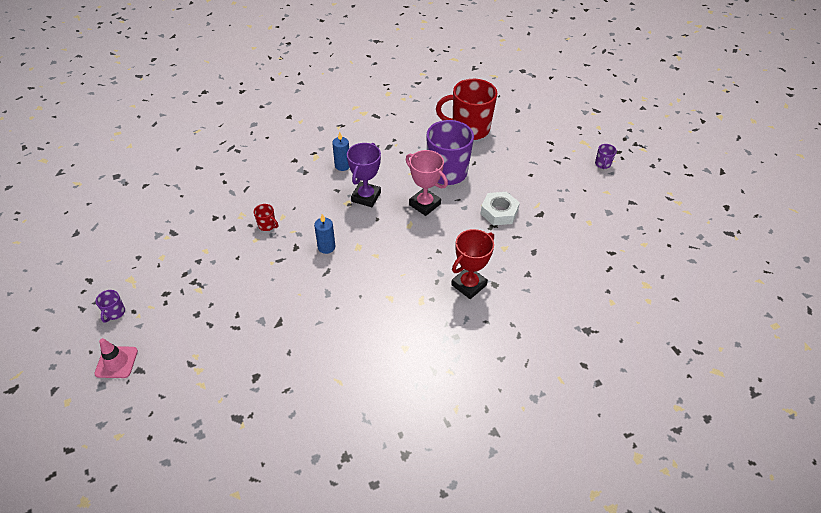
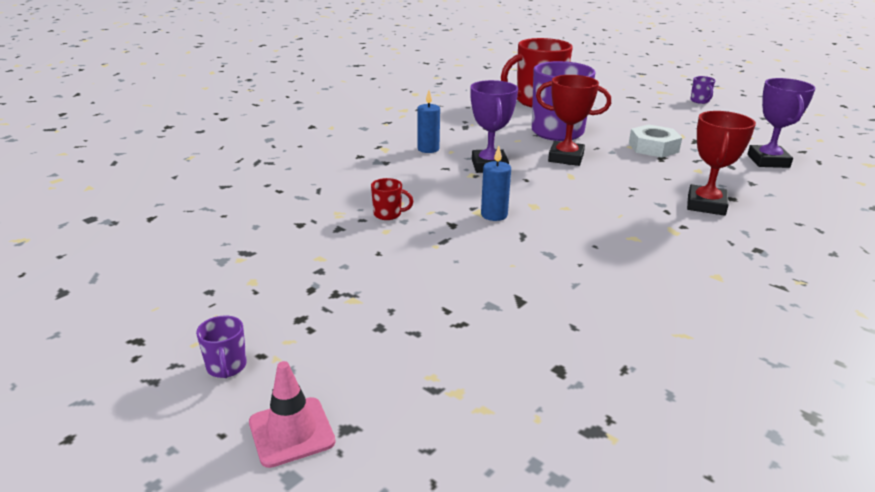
camera: 25 degrees left, 20 degrees down
pink trophy [406,150,448,216] -> red trophy [536,75,611,166]
none -> purple trophy [747,78,816,168]

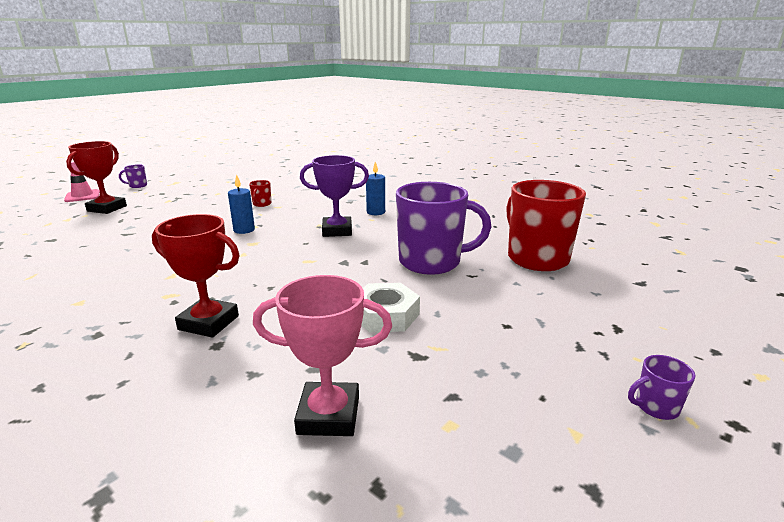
camera: 90 degrees right, 5 degrees down
red trophy [536,75,611,166] -> red trophy moved to [66,141,127,214]
purple trophy [747,78,816,168] -> pink trophy [253,275,392,436]

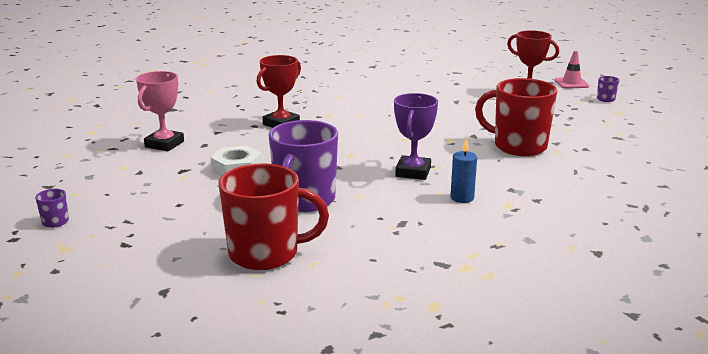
camera: 110 degrees right, 0 degrees up
blue candle [228,174,255,234] -> none
red mug [249,180,271,207] -> red mug [475,78,557,156], size x2.50

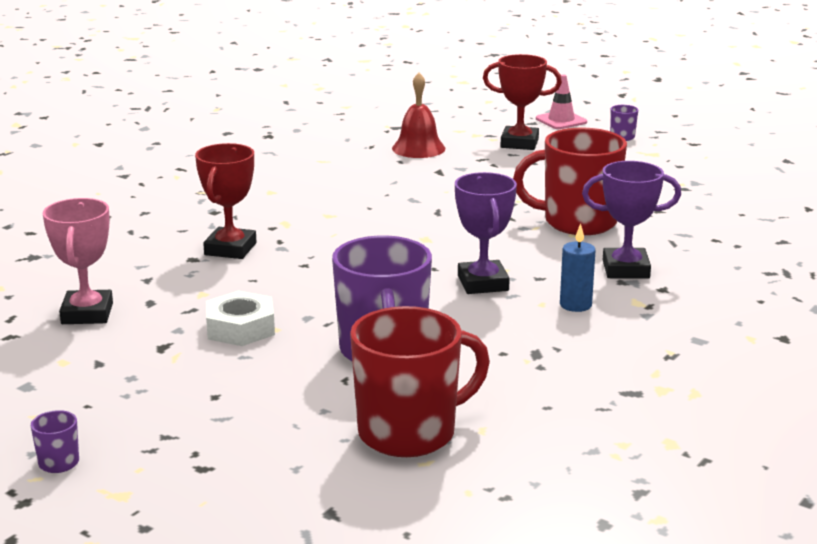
camera: 25 degrees left, 0 degrees up
none -> red bell [392,73,445,158]
none -> purple trophy [582,161,681,279]

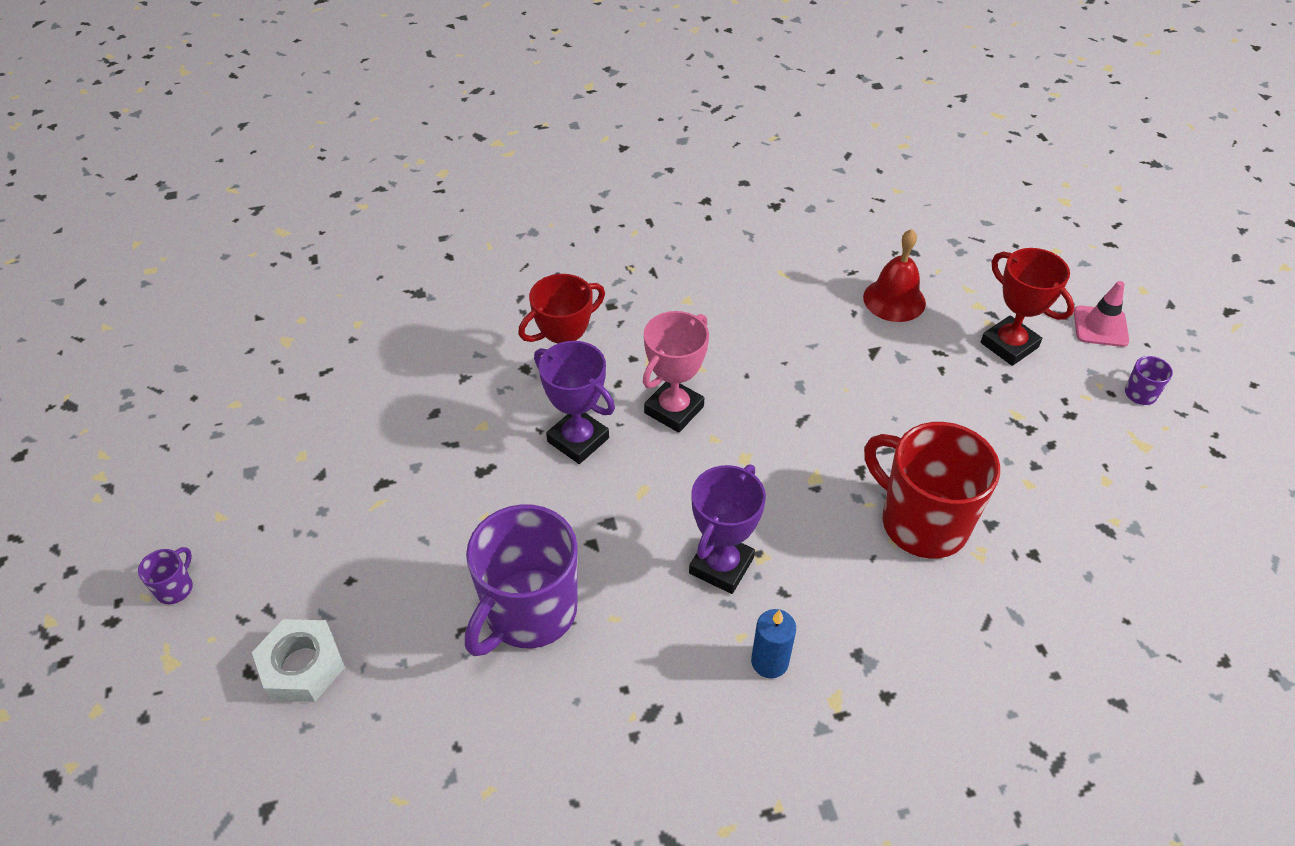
camera: 40 degrees right, 25 degrees up
pink trophy [43,198,113,324] -> pink trophy moved to [643,311,709,433]
white nut [206,290,275,346] -> white nut moved to [252,619,345,702]
red mug [350,306,490,457] -> none
purple trophy [582,161,681,279] -> purple trophy moved to [534,341,615,464]

